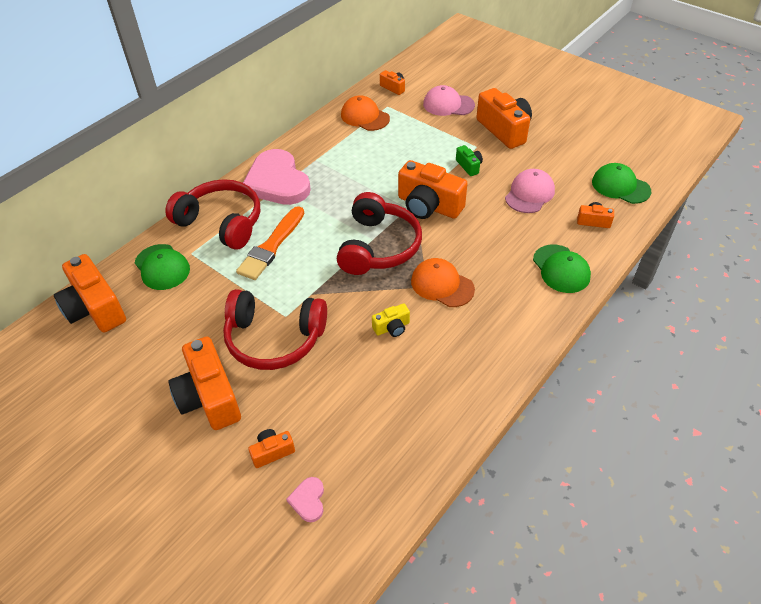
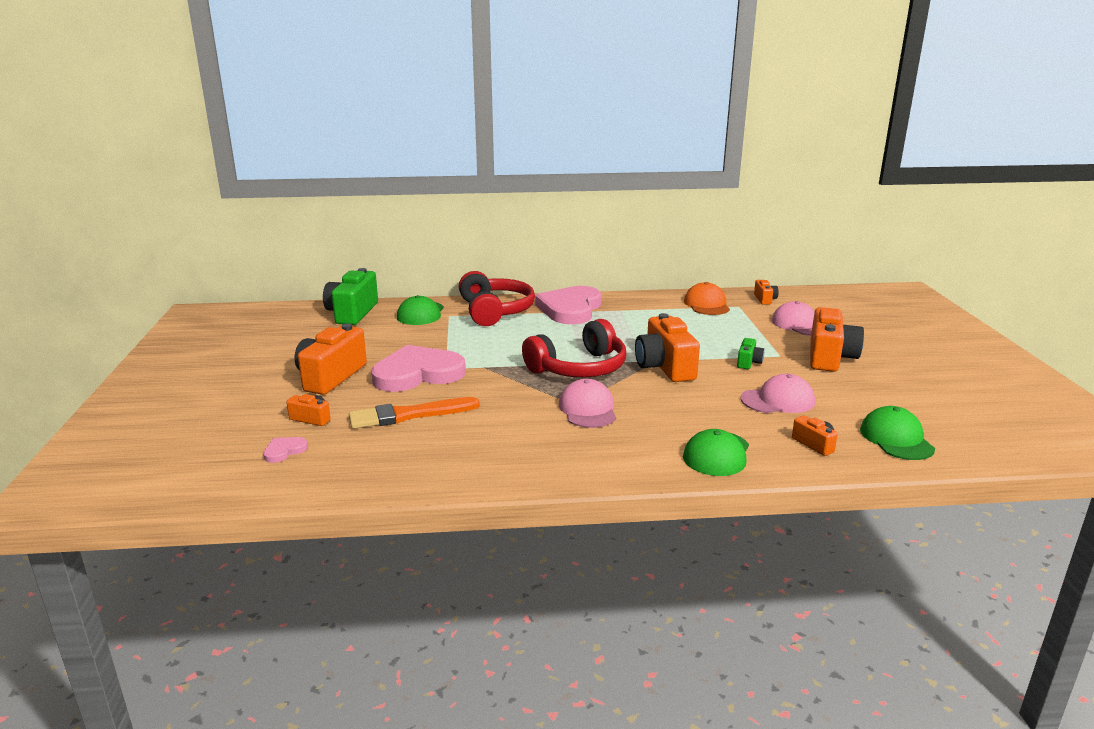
camera: 45 degrees right, 25 degrees down
orange camera [54,254,126,333] -> green camera [323,268,378,325]
red headphones [223,289,327,370] -> pink heart [371,345,466,392]
orange brush [236,206,304,280] -> orange brush moved to [349,397,480,429]
yellow camera [372,303,410,337] -> none
orange cap [411,258,475,307] -> pink cap [559,379,616,428]

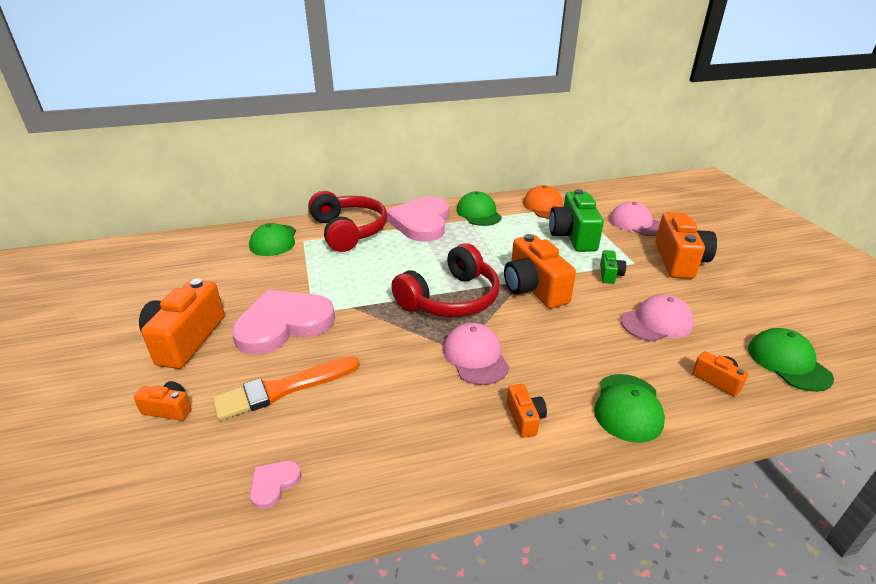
camera: 10 degrees left, 10 degrees up
pink heart [263,437,308,463] -> pink heart moved to [250,461,301,509]
green camera [323,268,378,325] -> green camera moved to [549,189,604,252]
orange camera [754,280,779,305] -> orange camera moved to [507,384,547,438]
none -> green cap [457,191,502,226]

